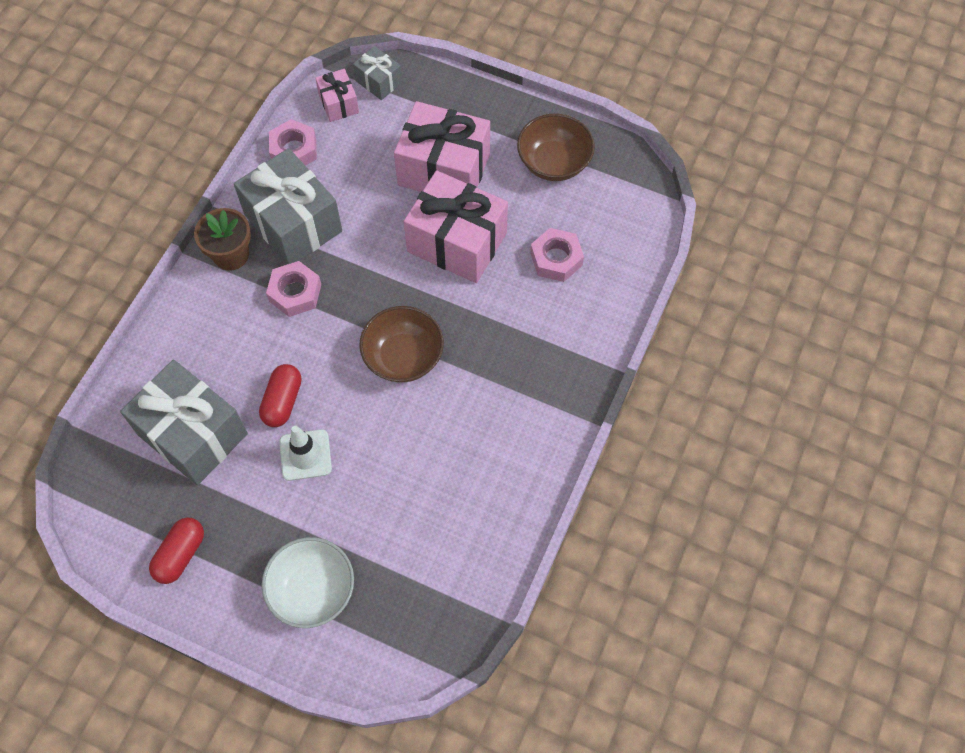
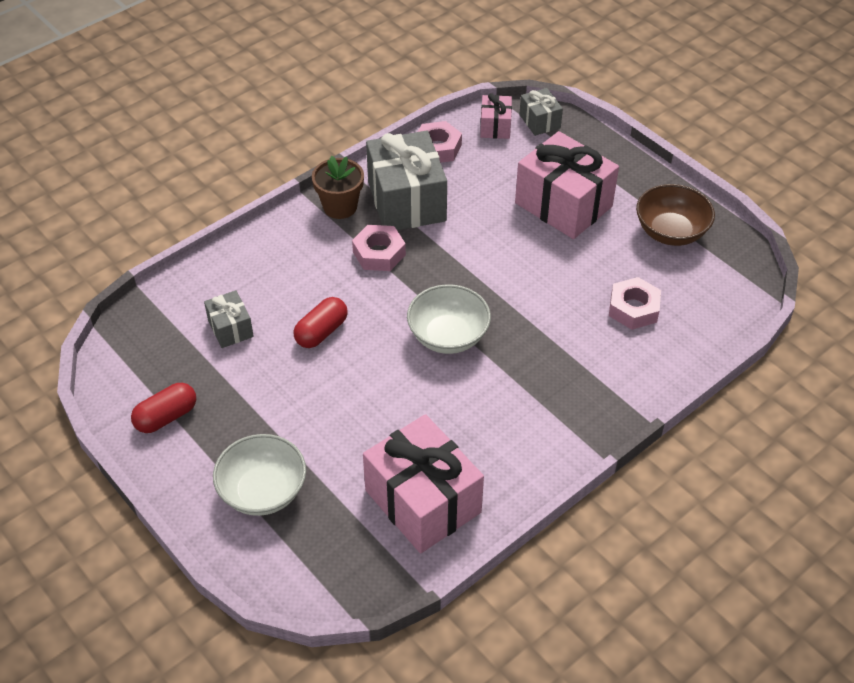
camera: 25 degrees right, 15 degrees down
grey gift [120,360,248,485] -> grey gift [204,290,254,348], size x0.49
white traffic cone [279,426,332,481] -> none
brown bowl [359,306,444,382] -> white bowl [407,284,491,354]
pink gift [404,170,508,283] -> pink gift moved to [363,414,484,553]

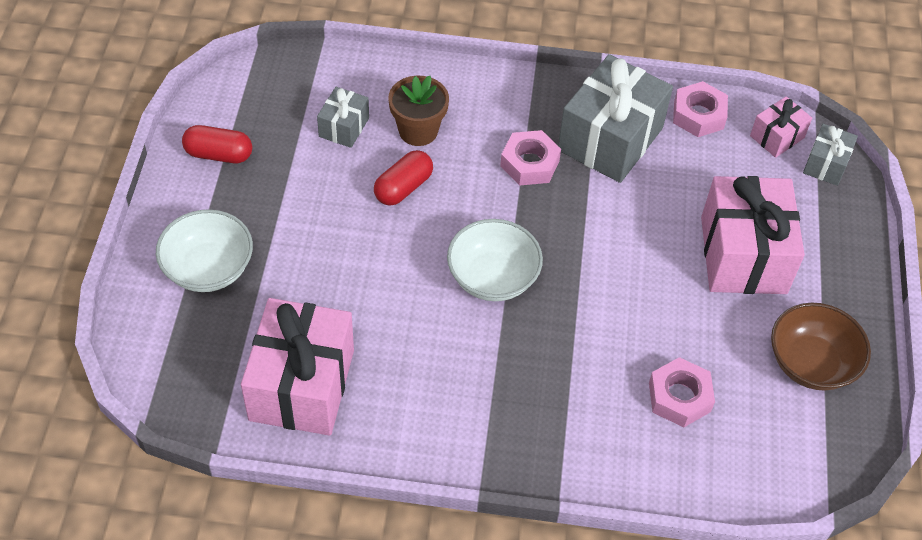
camera: 45 degrees right, 5 degrees up
red capsule [294,297,348,348] -> red capsule turned 45 degrees counterclockwise [374,150,433,206]
brown flower pot [312,156,364,219] -> brown flower pot moved to [388,76,449,146]

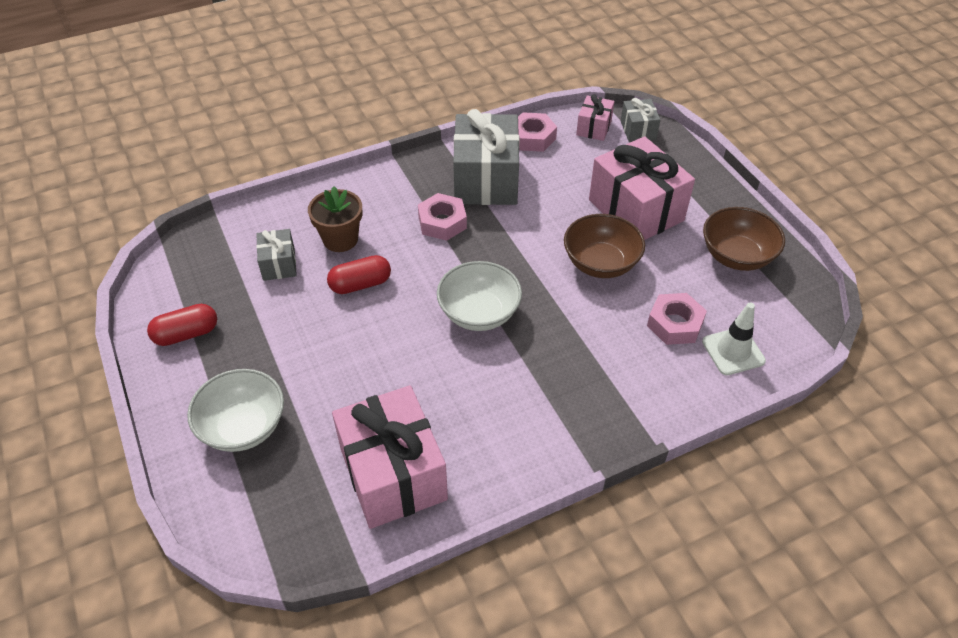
camera: 30 degrees left, 5 degrees down
red capsule [374,150,433,206] -> red capsule turned 60 degrees clockwise [327,255,391,294]
none -> brown bowl [564,214,645,278]
none -> white traffic cone [702,303,766,375]

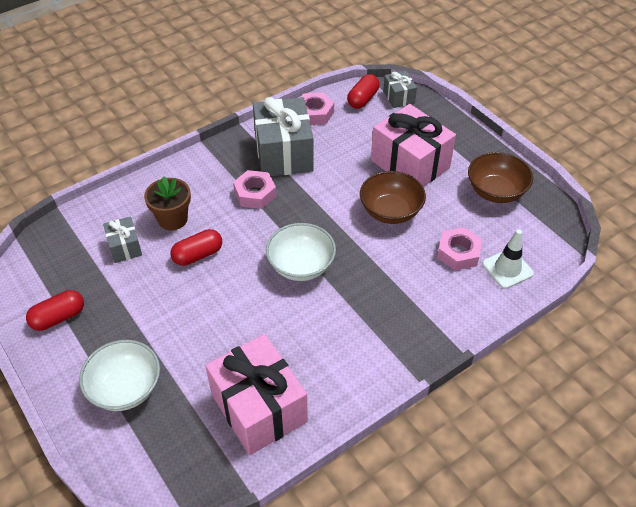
camera: 10 degrees left, 0 degrees up
pink gift [576,94,614,141] -> red capsule [347,74,379,109]

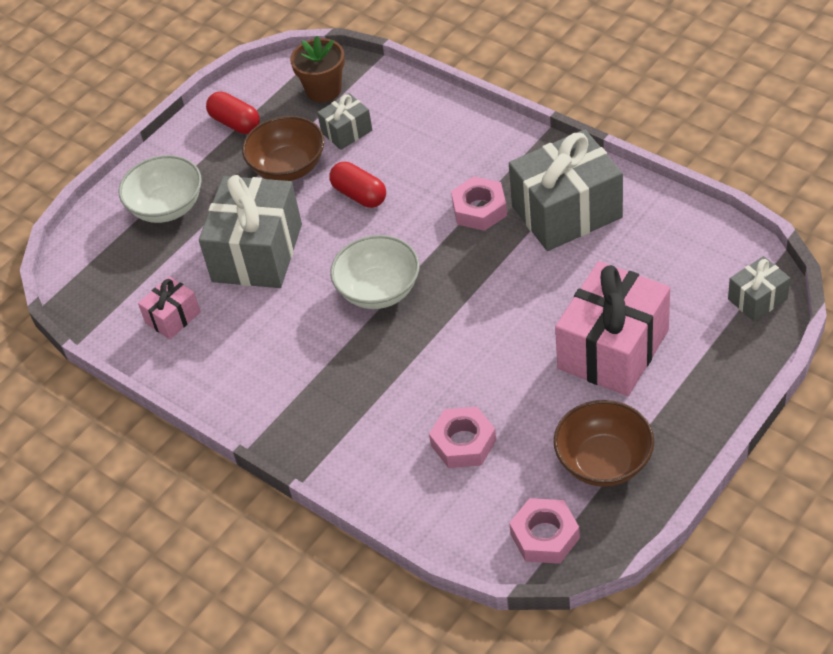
camera: 80 degrees right, 0 degrees up
brown flower pot [144,176,191,230] -> brown flower pot moved to [290,36,345,102]
pink gift [205,334,308,455] -> pink gift [138,276,201,339], size x0.49
pink nut [300,92,334,125] -> pink nut moved to [509,498,580,564]
red capsule [347,74,379,109] -> none
brown bowl [360,171,426,224] -> brown bowl moved to [242,116,324,181]
white traffic cone [482,229,534,289] -> none
none -> grey gift [199,175,302,288]

